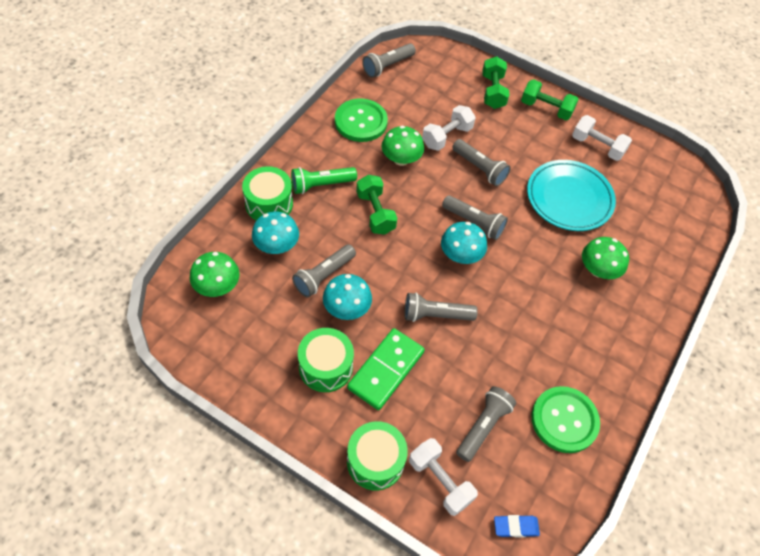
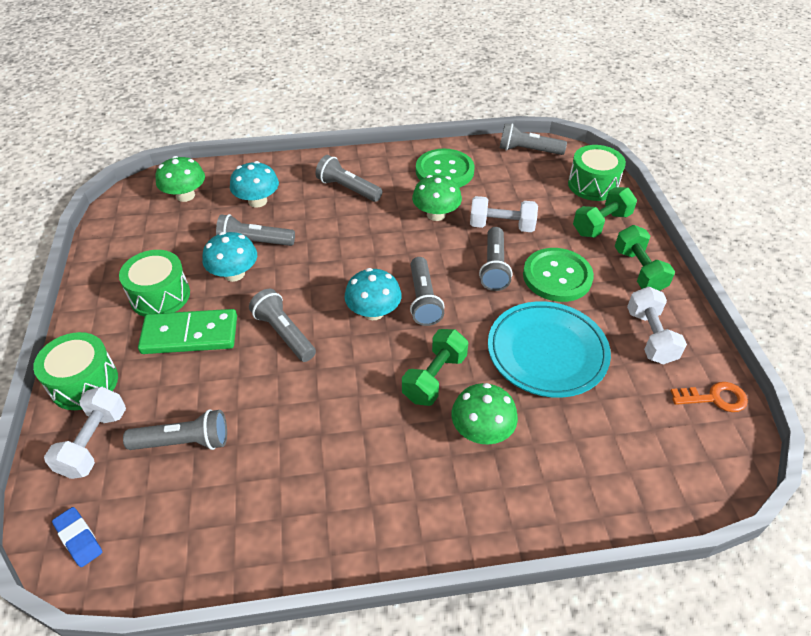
camera: 55 degrees right, 10 degrees down
green drum [242,166,293,220] -> green drum moved to [568,145,626,201]
green flashlight [291,167,357,194] -> grey flashlight [315,155,382,202]
green dumbbell [356,175,397,235] -> green dumbbell moved to [402,329,468,406]
green button [531,386,600,453] -> green button moved to [523,248,594,302]
none -> orange key [671,382,748,412]

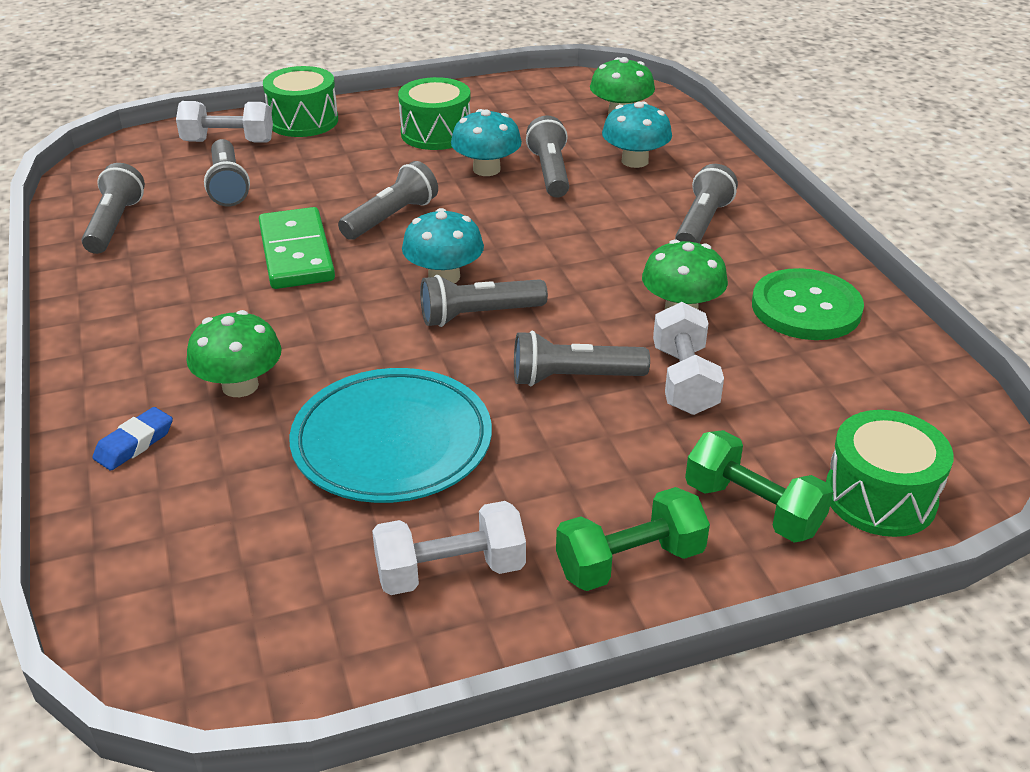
camera: 80 degrees right, 10 degrees down
blue eraser [52,507,102,567] -> blue eraser moved to [92,407,173,470]
green domino [138,309,237,354] -> green domino moved to [259,207,335,289]
green dumbbell [402,329,468,406] -> none
grey flashlight [500,123,567,155] -> grey flashlight moved to [82,163,145,254]
green button [523,248,594,302] -> none
orange key [671,382,748,412] -> none

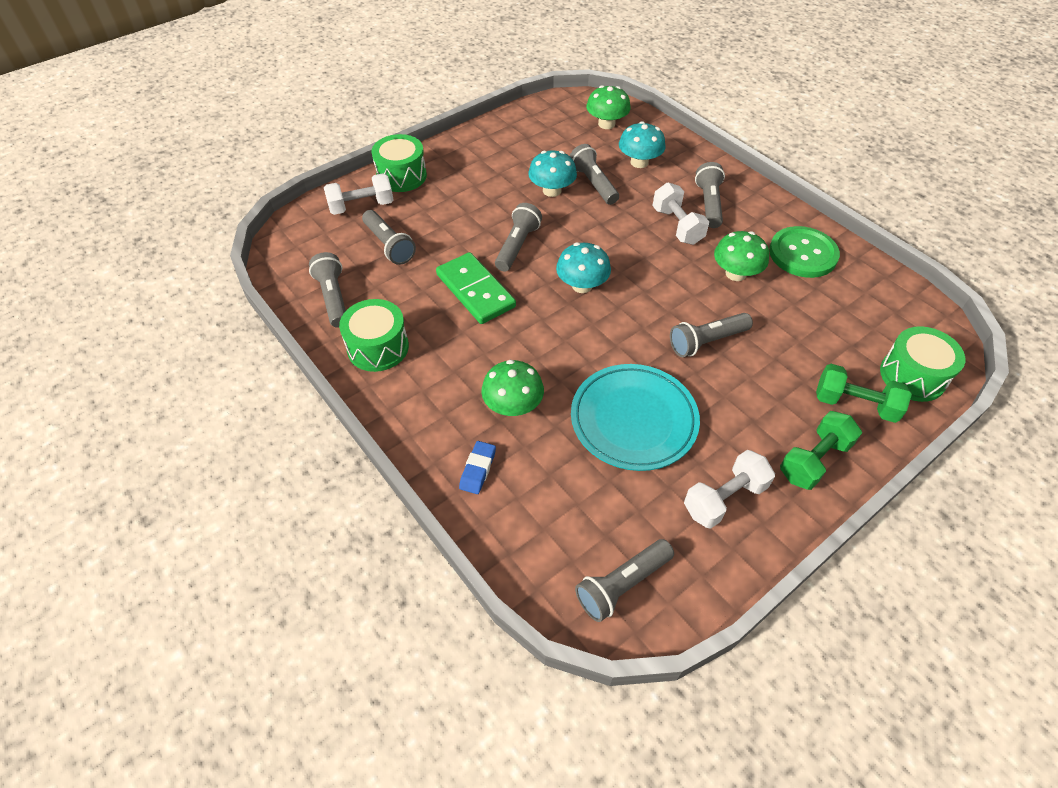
camera: 20 degrees left, 15 degrees up
green drum [398,77,471,150] -> green drum moved to [339,299,409,372]
grey flashlight [420,275,548,327] -> grey flashlight moved to [575,539,674,622]
white dumbbell [653,302,724,415] -> white dumbbell moved to [652,182,709,245]

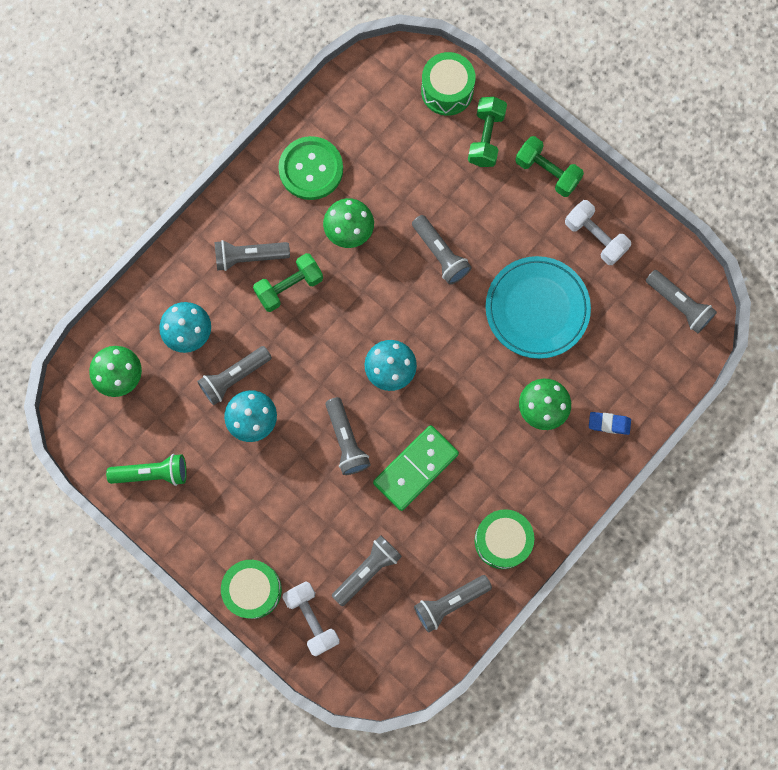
camera: 100 degrees left, 25 degrees up
grey flashlight [495,203,542,272] -> grey flashlight turned 120 degrees counterclockwise [326,397,371,475]
white dumbbell [652,182,709,245] -> green dumbbell [253,253,323,312]
none -> green flashlight [106,454,187,486]

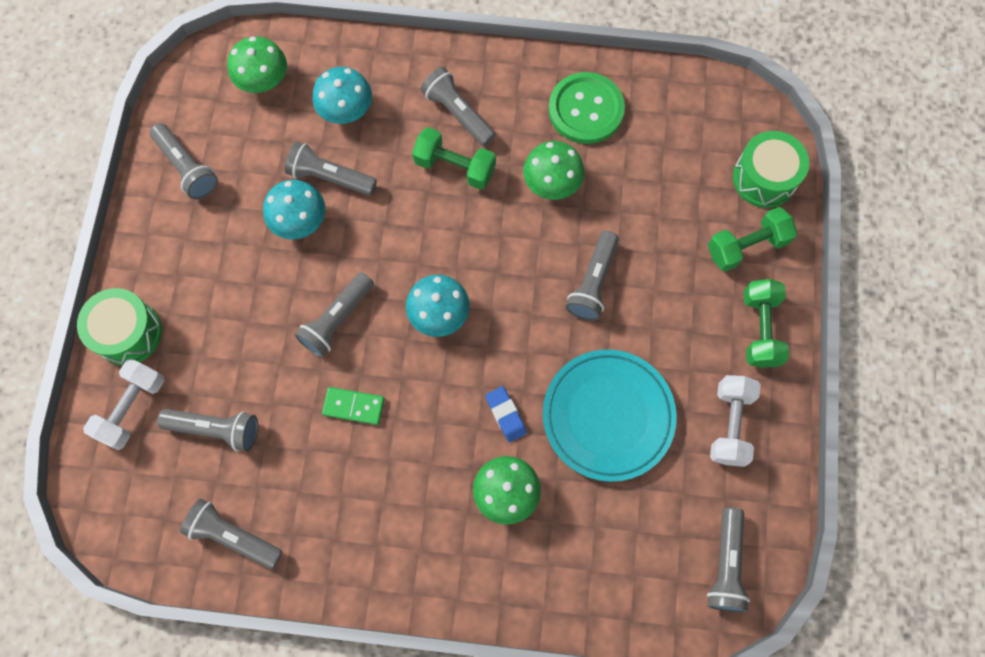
camera: 55 degrees right, 5 degrees down
green flashlight [106,454,187,486] -> grey flashlight [150,123,218,200]
green domino [373,425,459,511] -> green domino [322,387,385,425], size x0.57
green drum [474,509,534,569] -> none
blue eraser [589,412,631,435] -> blue eraser moved to [485,386,527,442]

